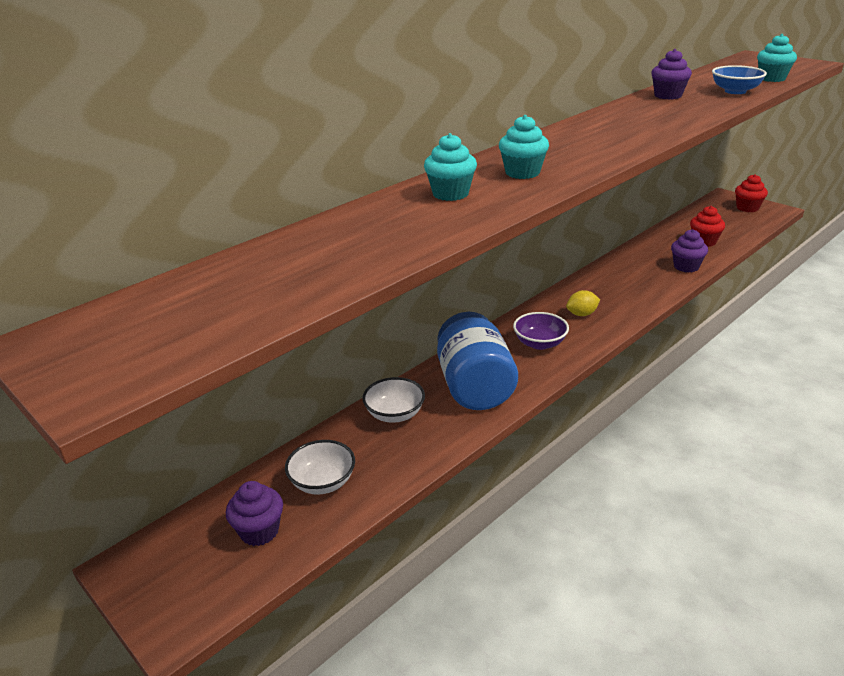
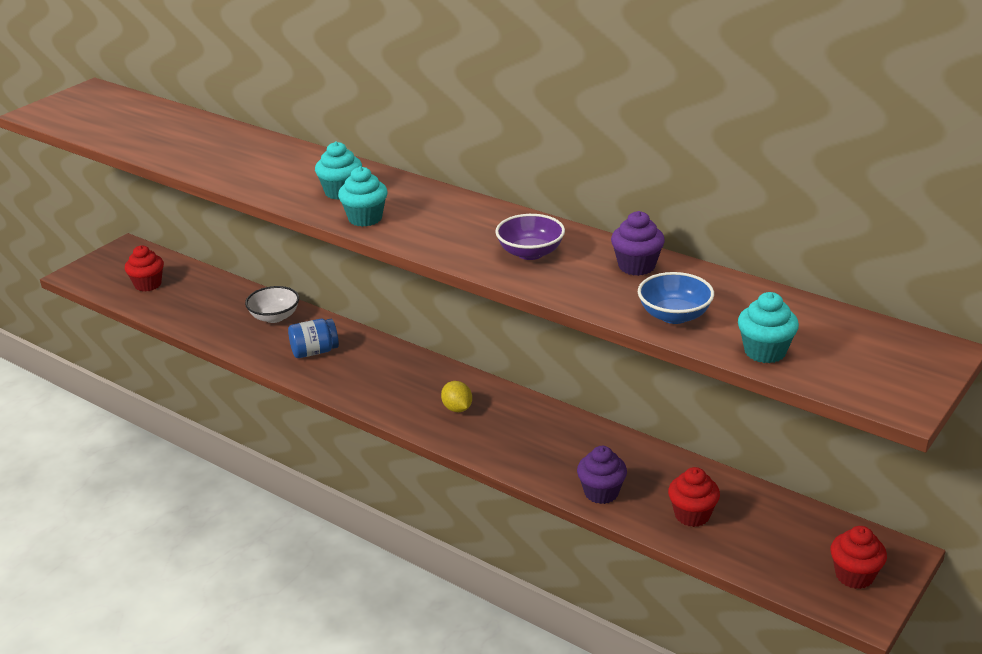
camera: 80 degrees right, 0 degrees up
purple cupcake [226,481,283,546] -> red cupcake [125,245,164,292]
white bowl [285,440,355,494] -> none
turquoise cupcake [424,133,477,201] -> turquoise cupcake moved to [338,166,387,227]
blue jar [437,312,518,410] -> blue jar [288,319,339,358], size x0.54
purple bowl [513,312,569,350] -> purple bowl moved to [495,214,565,260]

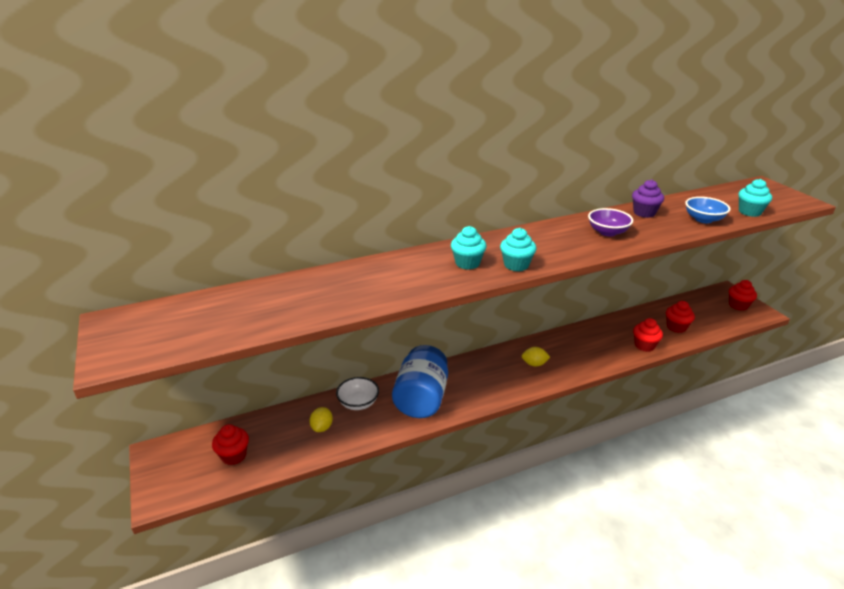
camera: 60 degrees left, 0 degrees up
blue jar [288,319,339,358] -> blue jar [392,345,448,418], size x1.86
purple cupcake [577,446,627,504] -> red cupcake [633,318,663,352]
none -> yellow lemon [310,407,333,432]

